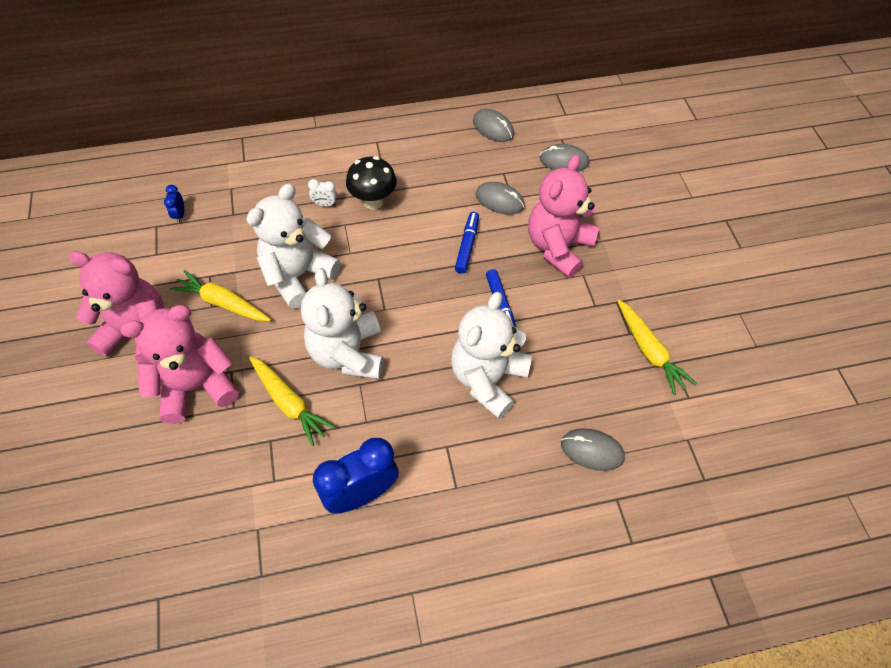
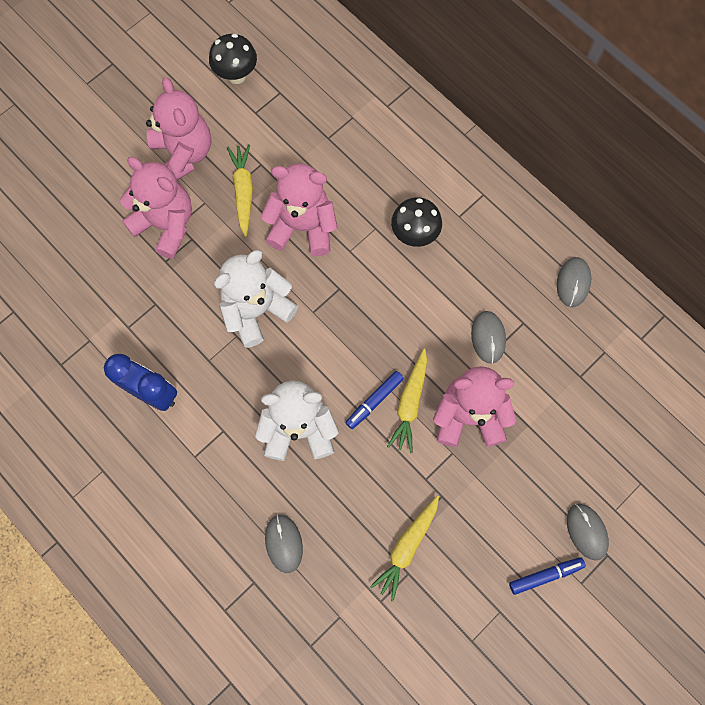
camera: 60 degrees right, 15 degrees up
blue clock [164,185,184,223] -> none
white teddy bear [246,184,341,309] -> pink teddy bear [261,164,338,256]
yellow carrot [249,356,335,446] -> yellow carrot moved to [387,348,427,453]
white clock [308,179,337,207] -> none
blue marker [455,212,479,274] -> blue marker moved to [509,557,586,595]
grey mouse [540,144,589,172] -> grey mouse moved to [567,504,609,560]
none -> black mushroom [209,34,257,84]

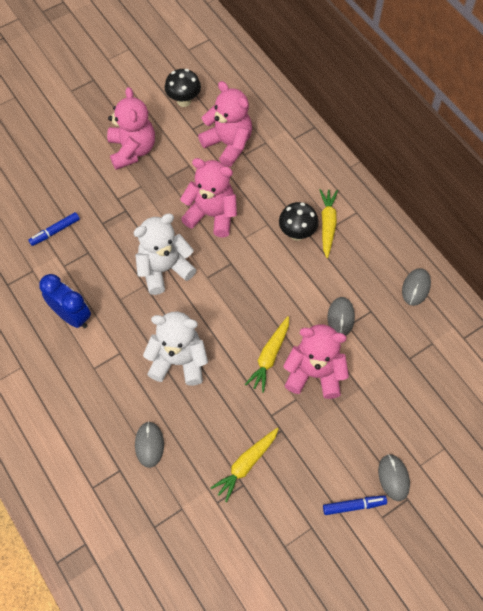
camera: 10 degrees right, 10 degrees down
pink teddy bear [120,157,192,259] -> pink teddy bear moved to [198,81,252,167]
yellow carrot [227,144,253,237] -> yellow carrot moved to [320,189,338,258]
blue marker [345,371,404,429] -> blue marker moved to [28,212,80,246]

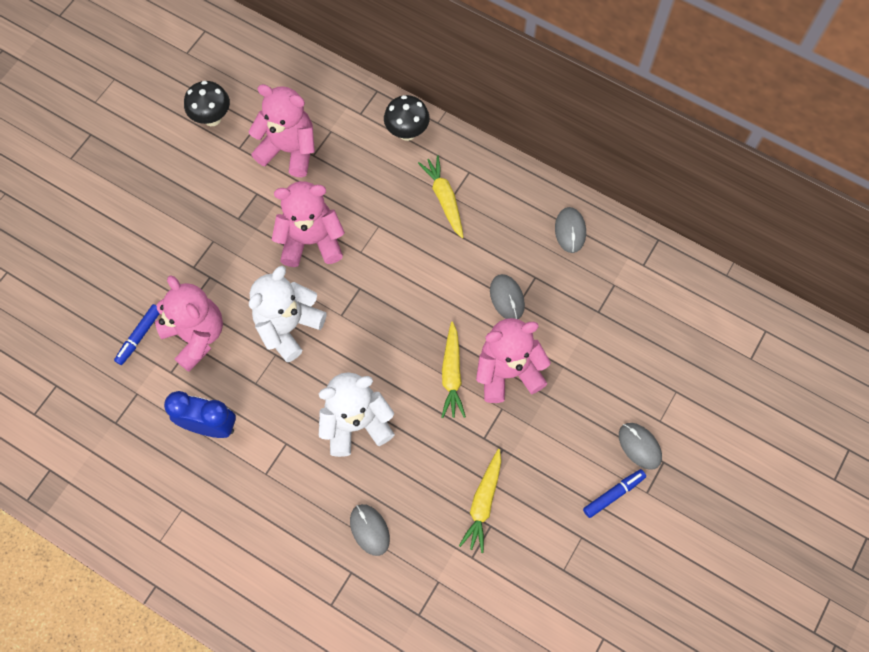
camera: 25 degrees left, 5 degrees up
pink teddy bear [107,87,155,170] -> pink teddy bear moved to [155,275,223,372]
black mushroom [279,202,319,241] -> black mushroom moved to [384,95,430,141]

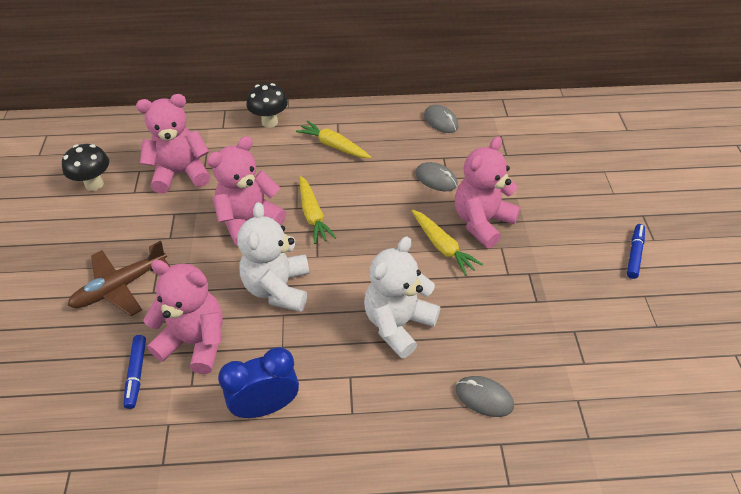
camera: 35 degrees left, 20 degrees down
yellow carrot [459,449,501,553] -> yellow carrot moved to [300,176,336,244]
grey mouse [619,423,662,470] -> none
none -> brown plane [68,241,170,316]

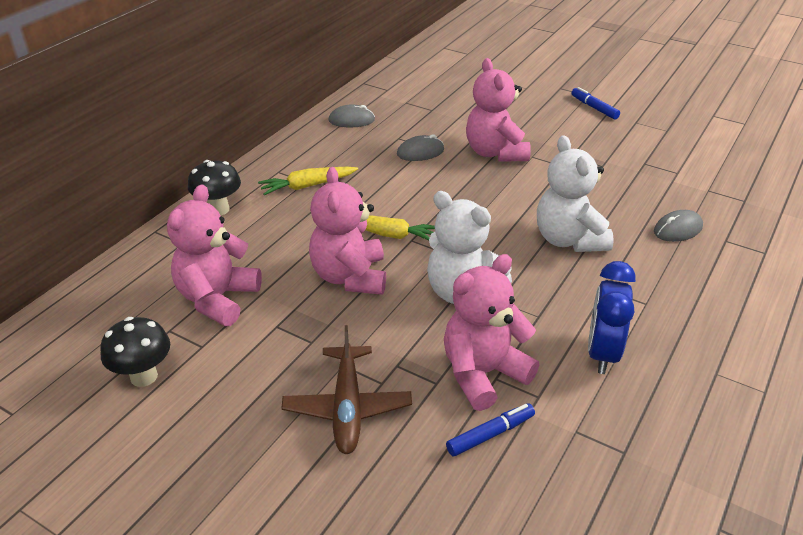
camera: 55 degrees left, 10 degrees down
blue marker [124,335,146,409] -> blue marker turned 60 degrees counterclockwise [446,403,535,456]
yellow carrot [412,210,483,276] -> none

